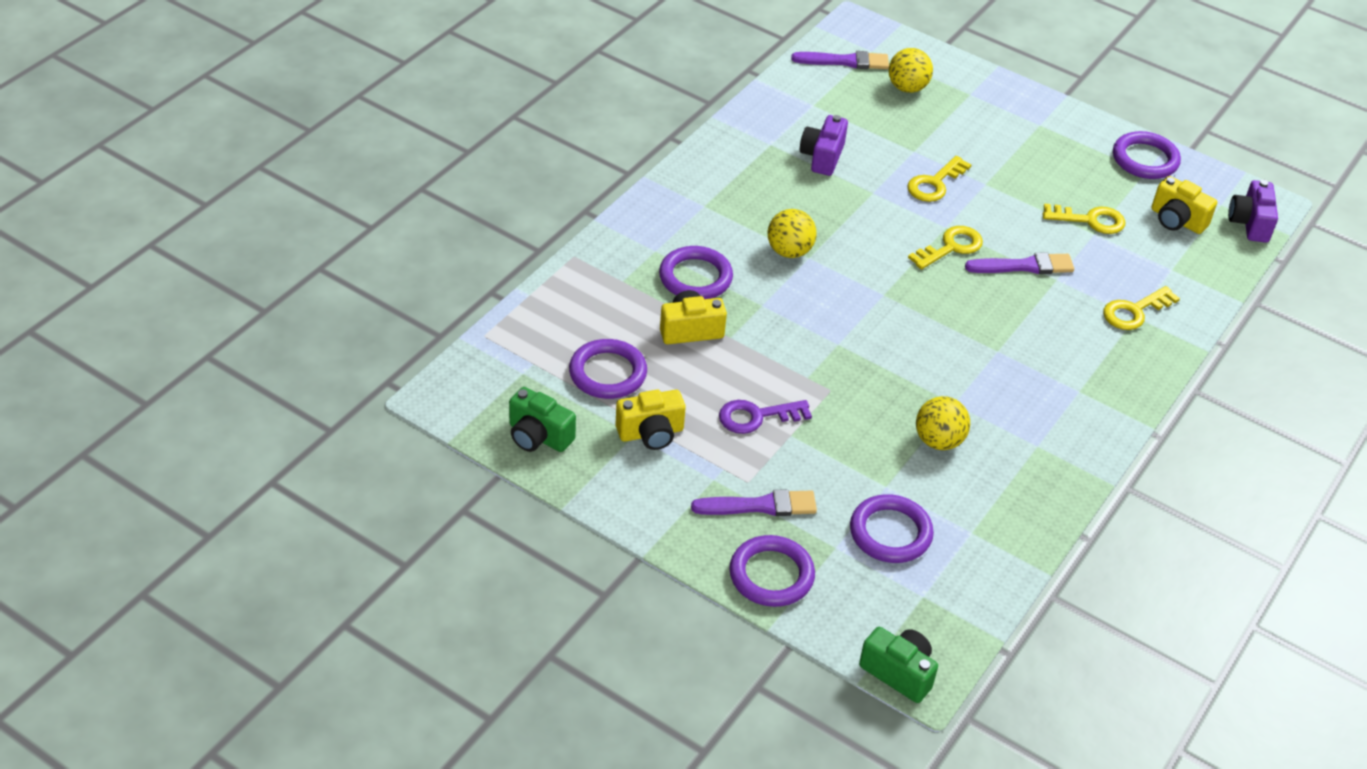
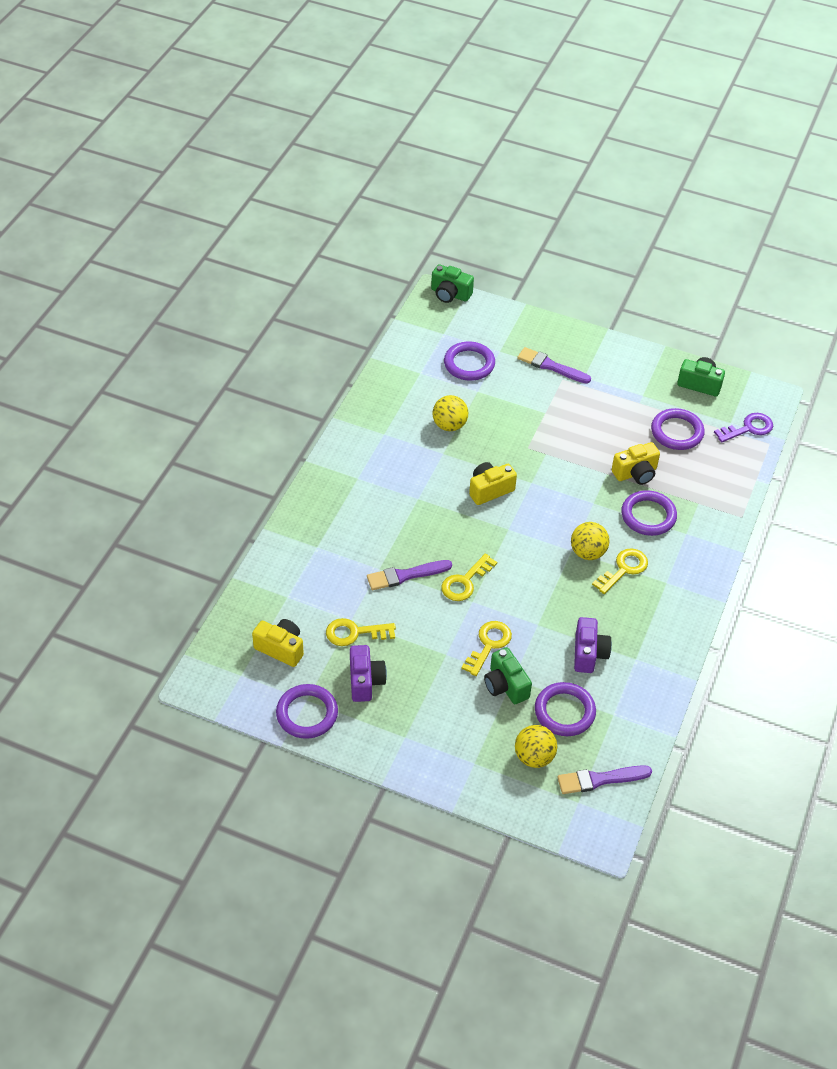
camera: 170 degrees right, 5 degrees up
yellow camera [615,390,686,450] -> yellow camera moved to [469,462,517,505]
purple brush [691,489,817,516] -> purple brush turned 45 degrees clockwise [517,347,591,384]
purple key [719,400,812,434] -> purple key moved to [714,413,773,443]
purple ring [729,535,815,607] -> purple ring moved to [535,682,596,736]
yellow key [1103,286,1180,330] -> yellow key moved to [592,548,648,594]
purple camera [1228,180,1278,243] -> purple camera moved to [350,645,387,702]
none -> green camera [484,647,532,704]

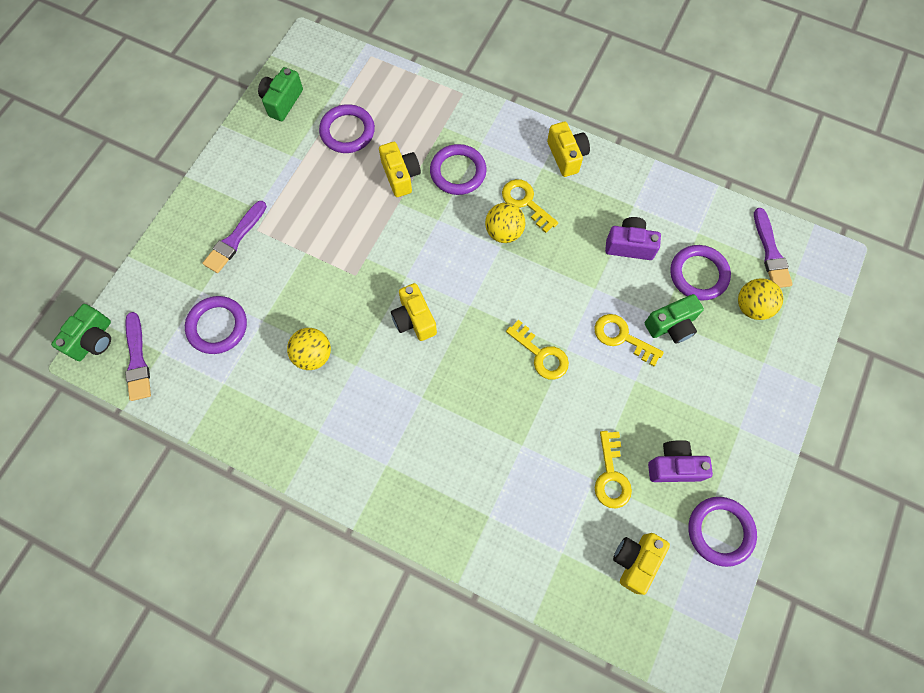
camera: 85 degrees left, 20 degrees up
purple brush [367,560,452,590] -> purple brush moved to [125,312,151,401]
purple key [714,413,773,443] -> none
none -> yellow camera [547,122,590,177]

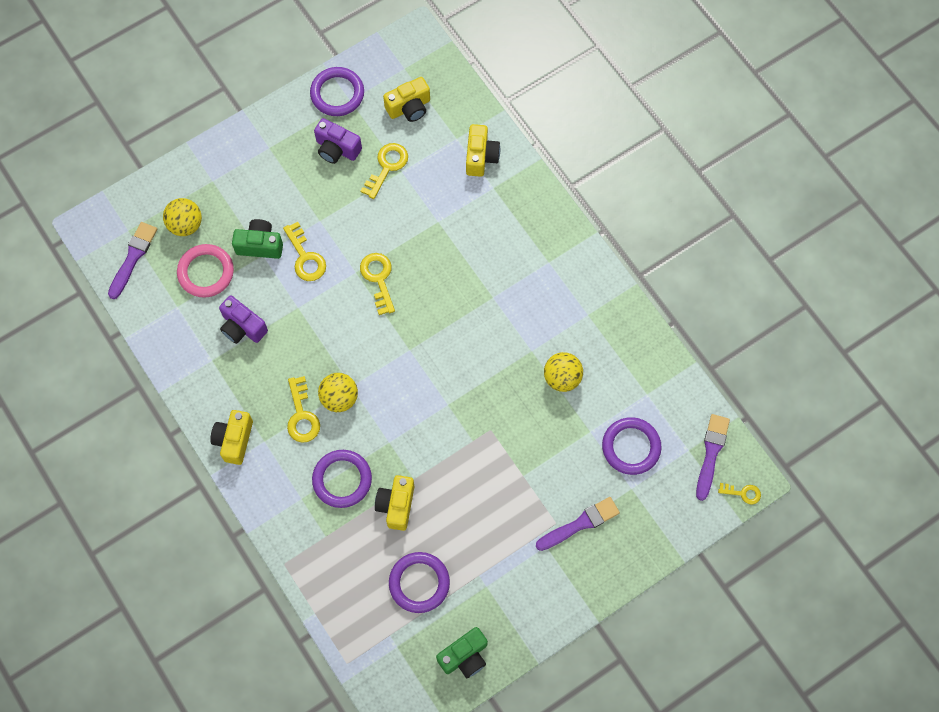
camera: 150 degrees left, 0 degrees up
green camera [51,304,111,361] -> yellow key [718,483,761,504]
yellow camera [391,283,437,341] -> yellow camera moved to [466,124,500,177]
purple ring [670,245,731,301] -> pink ring [177,244,234,298]

